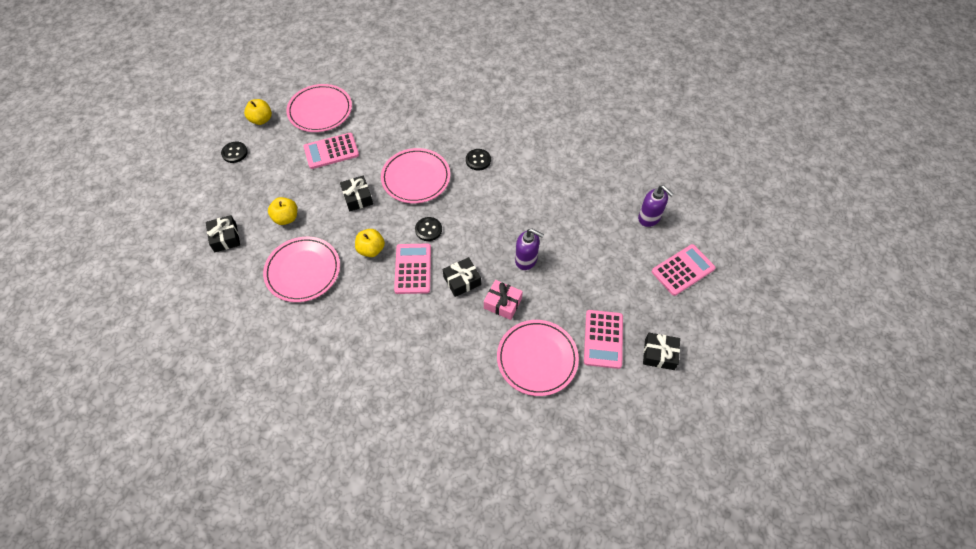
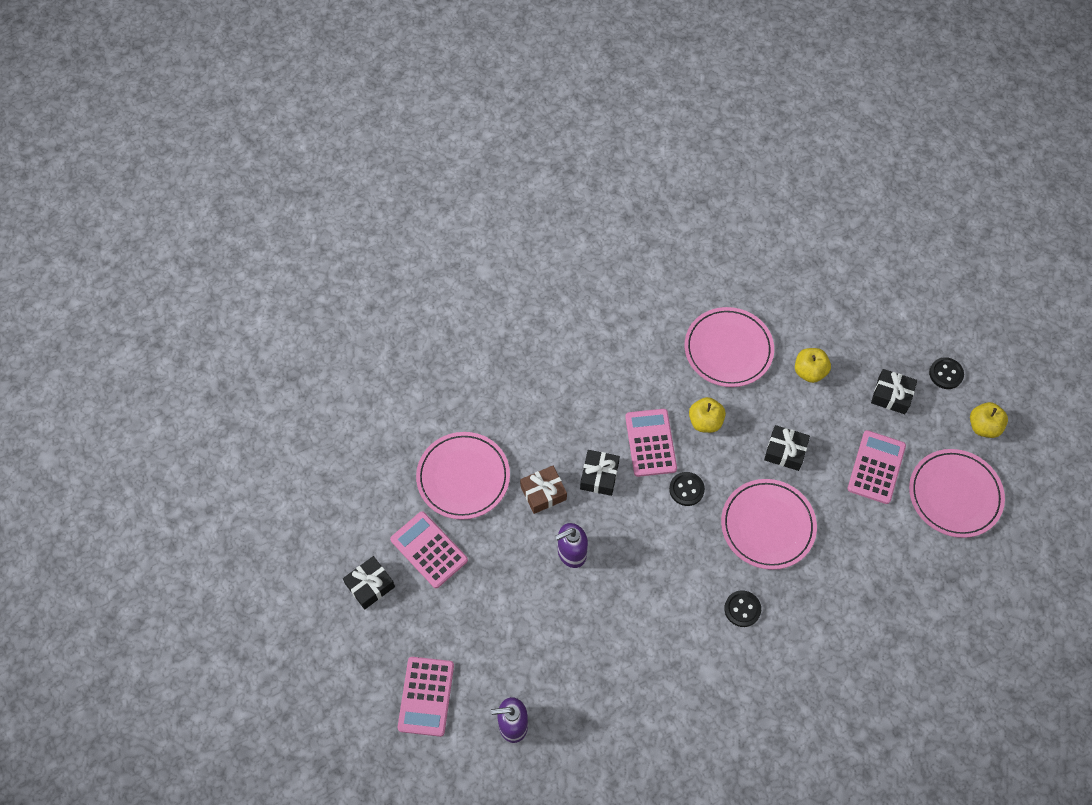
camera: 130 degrees right, 5 degrees up
black gift [206,215,240,252] -> black gift moved to [871,369,917,414]
pink calculator [394,243,431,294] -> pink calculator turned 135 degrees counterclockwise [625,409,677,477]
pink gift [484,280,523,320] -> brown gift [520,466,567,514]

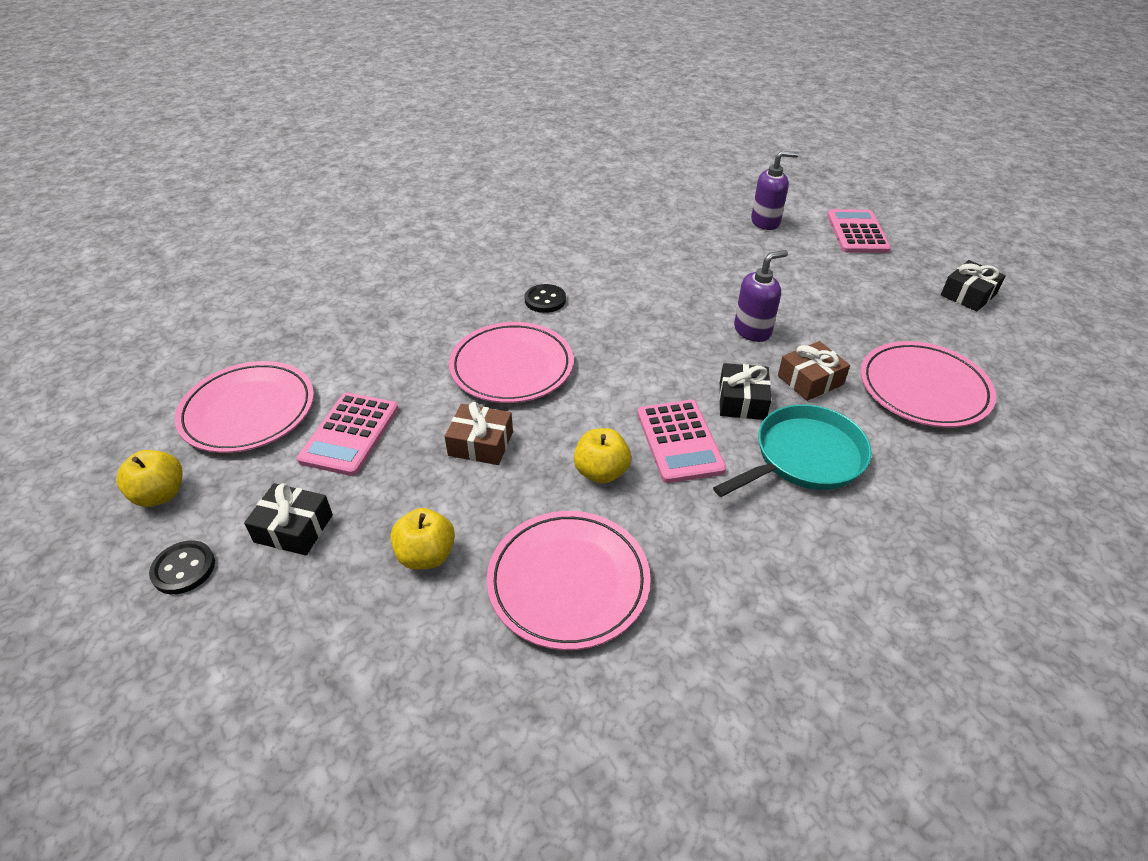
camera: 175 degrees right, 20 degrees down
pink calculator [390,511,468,588] -> none
black button [669,472,705,506] -> none
black gift [764,425,810,471] -> brown gift [445,402,513,465]
none -> turquoise pan [713,404,872,497]

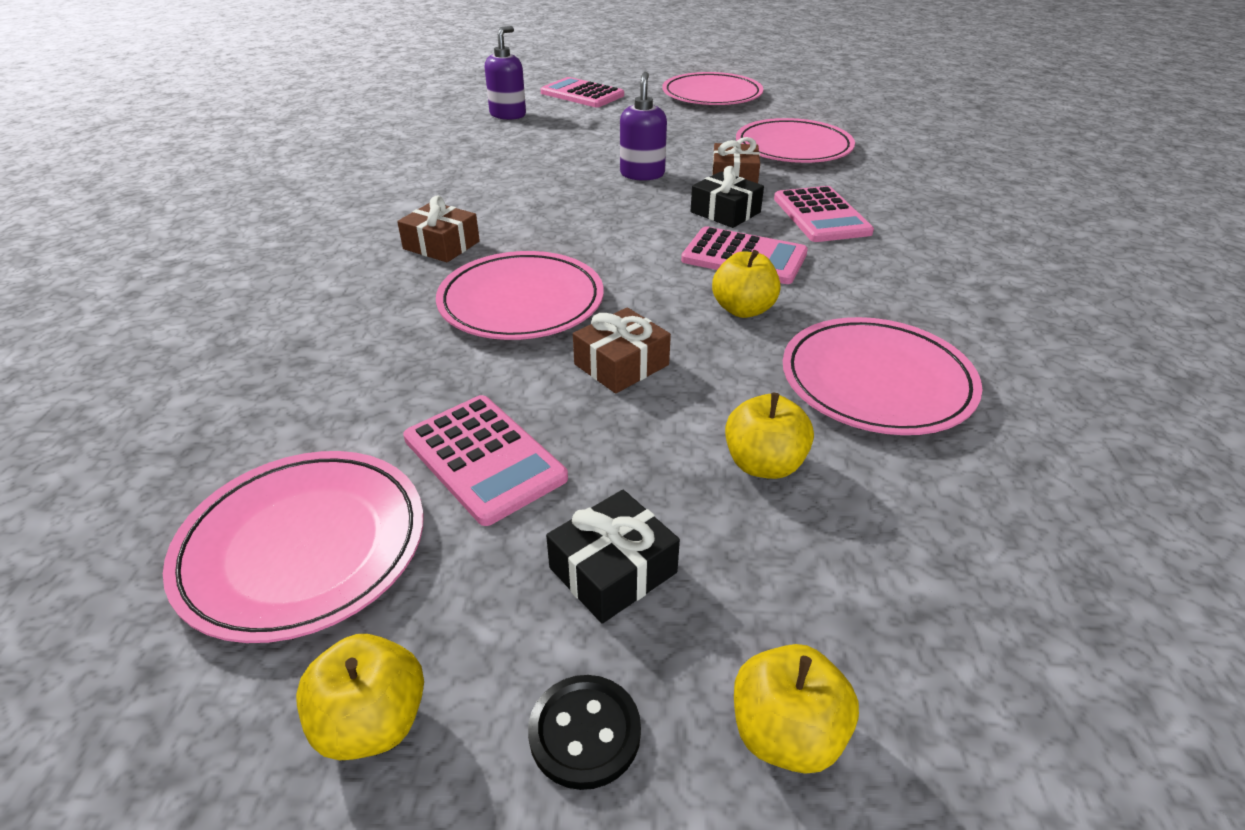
camera: 55 degrees left, 5 degrees down
black button [524,284,566,313] -> brown gift [397,195,480,262]
turquoise pan [713,404,872,497] -> pink calculator [774,186,874,242]
black gift [941,260,1006,311] -> pink plate [662,72,763,105]
none -> yellow apple [734,644,859,774]

